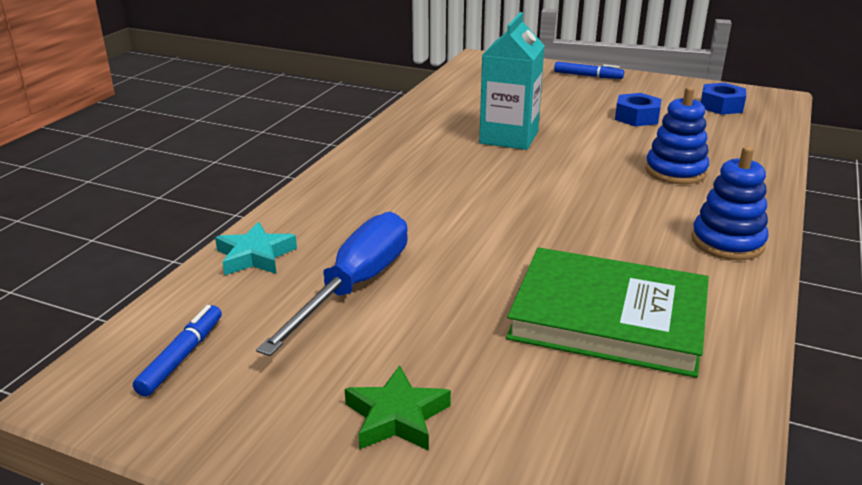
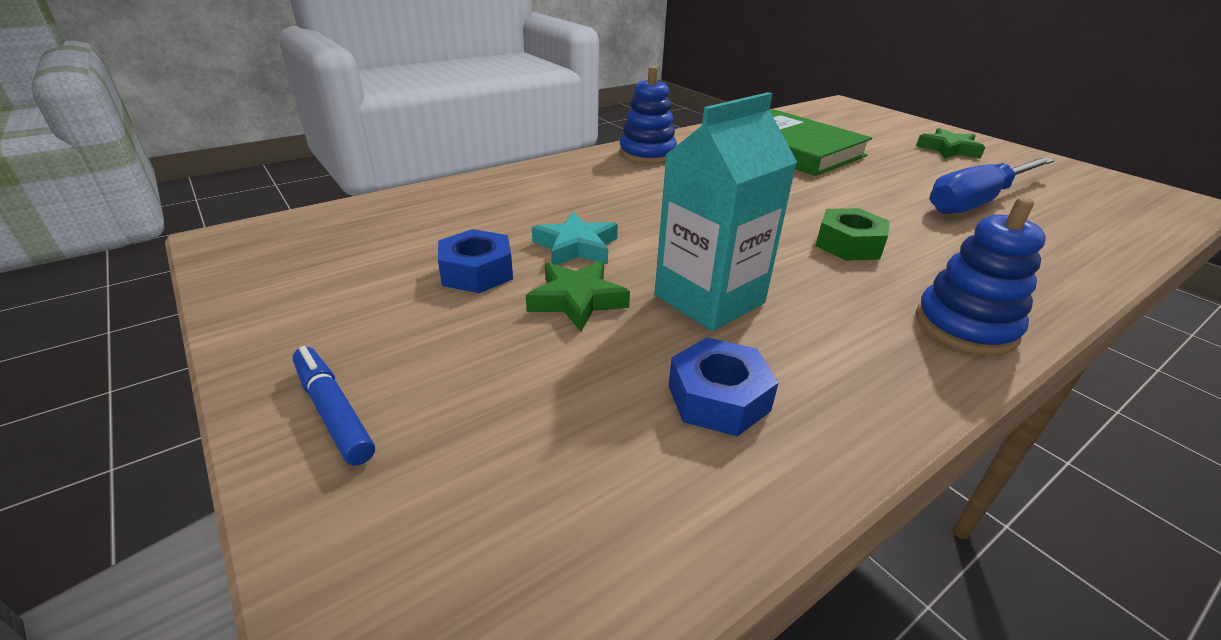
camera: 150 degrees left, 5 degrees up
blue marker [133,305,222,397] -> none
turquoise star [215,222,297,276] -> turquoise star moved to [532,212,618,265]
blue stacking toy [645,87,709,184] -> blue stacking toy moved to [916,197,1046,355]
blue nut [701,83,746,115] -> blue nut moved to [668,337,779,436]
none -> green star [526,261,630,331]
none -> green nut [816,208,890,261]

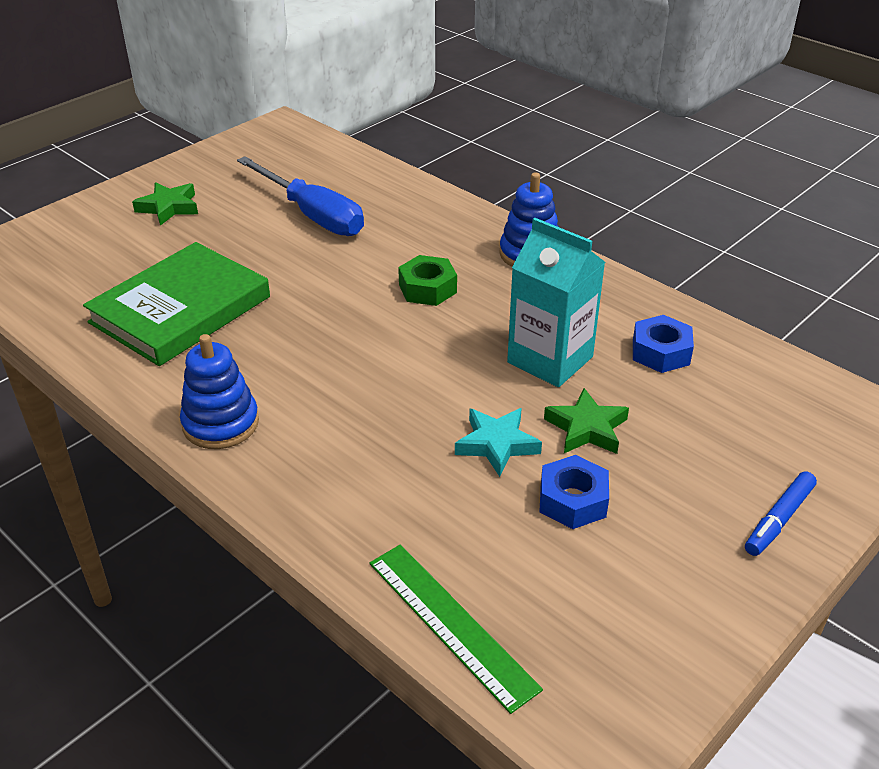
camera: 100 degrees left, 5 degrees up
none -> green ruler [370,545,543,714]

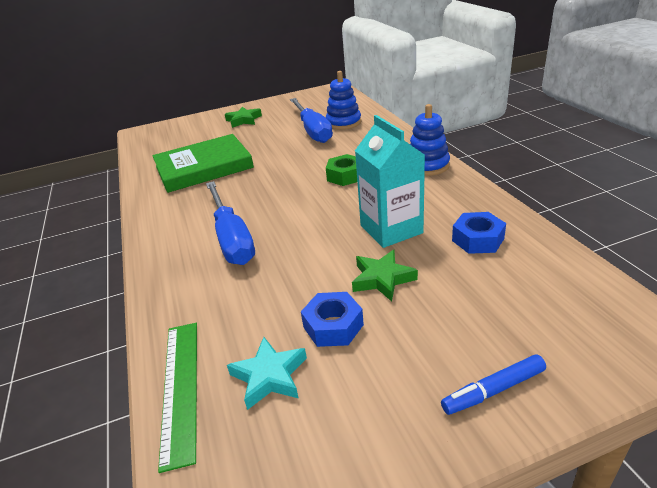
camera: 30 degrees right, 5 degrees down
blue stacking toy [180,334,259,449] -> blue stacking toy moved to [326,71,361,130]
turquoise star [455,408,542,477] -> turquoise star moved to [227,337,307,410]
none -> blue screwdriver [206,181,255,265]

